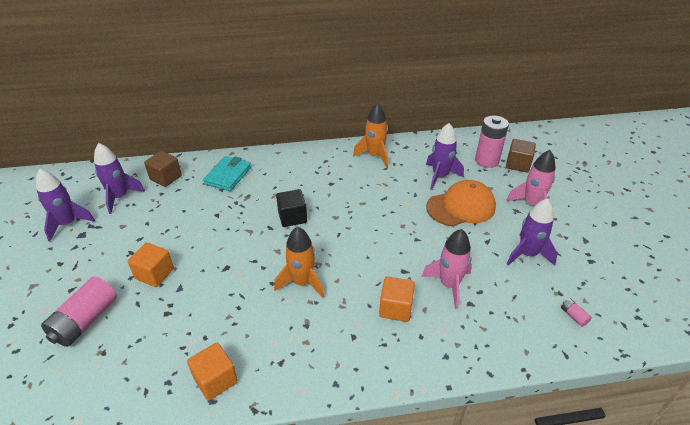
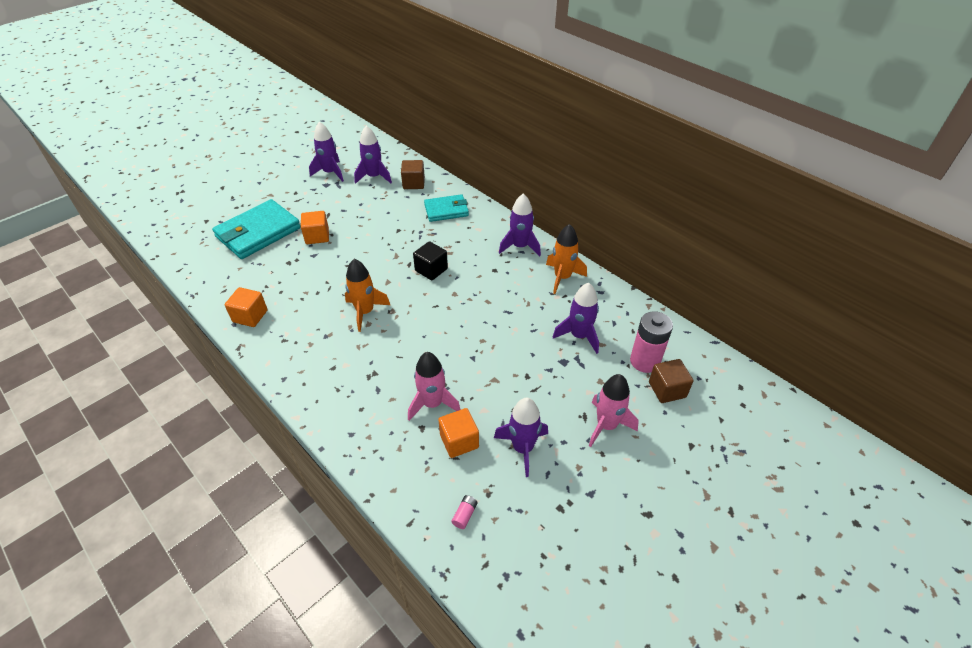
camera: 55 degrees right, 5 degrees up
pink battery [41,277,117,347] -> turquoise wallet [212,199,301,259]
orange cube [379,277,415,322] -> orange cube moved to [438,408,479,458]
orange cap [426,180,496,226] -> none
none -> purple rocket [499,194,541,256]

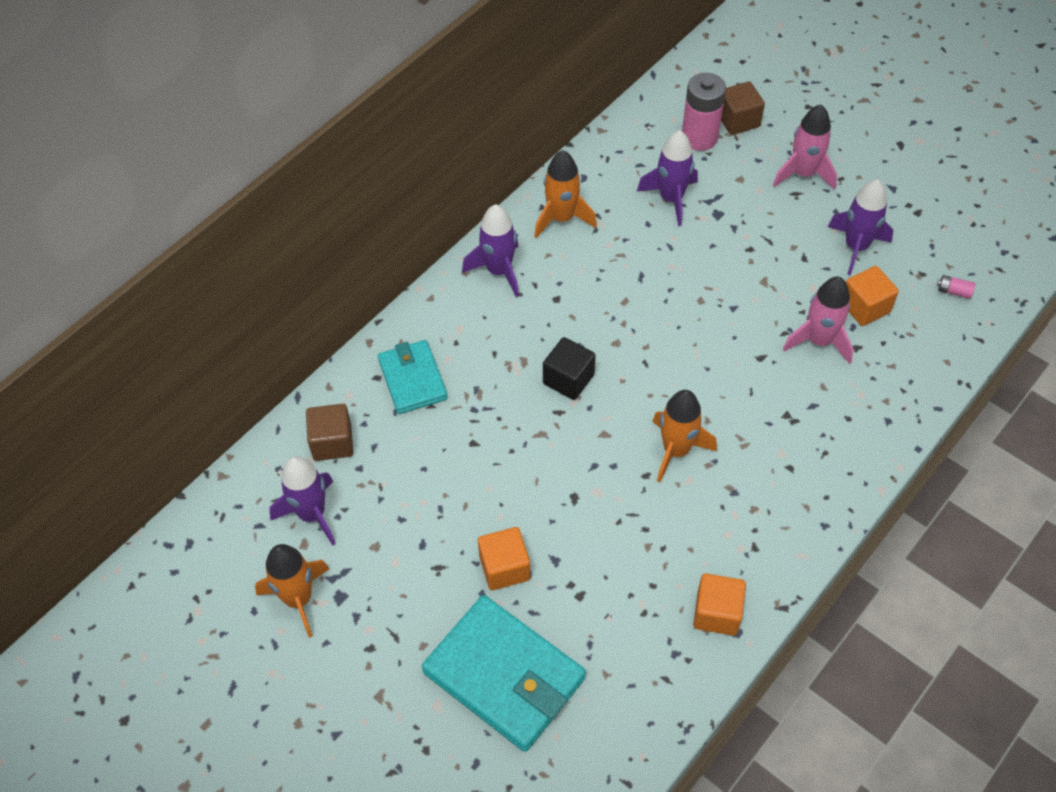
camera: 95 degrees left, 10 degrees up
purple rocket [309,122,344,182] -> orange rocket [255,544,329,638]

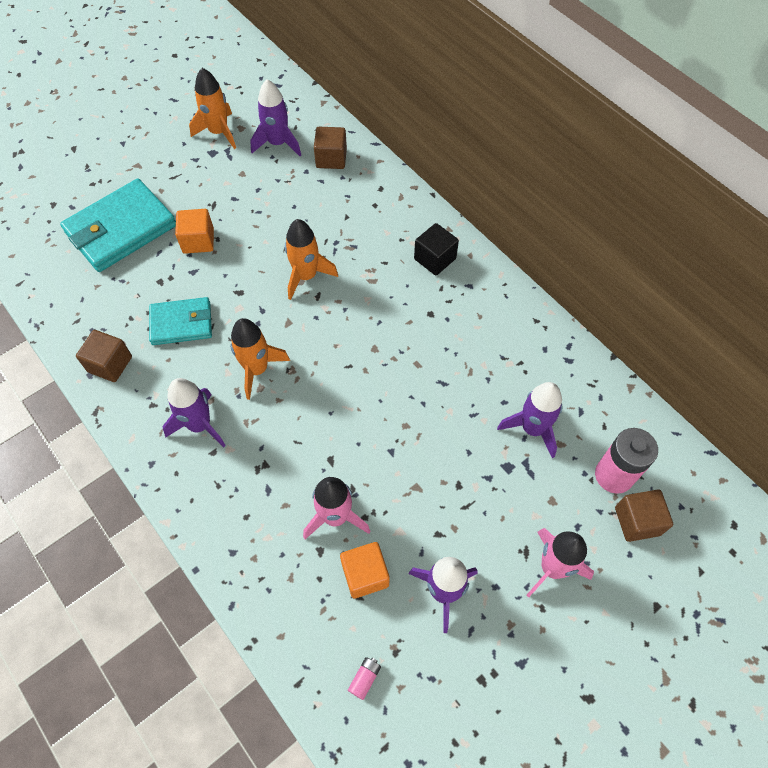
camera: 100 degrees right, 5 degrees up
turquoise wallet [378,340,448,414] -> turquoise wallet moved to [149,297,212,345]
purple rocket [462,204,519,297] -> purple rocket moved to [162,378,226,448]
orange rocket [534,150,597,238] -> orange rocket moved to [285,219,338,300]
black cube [543,337,596,400] -> black cube moved to [414,223,459,275]
orange cube [693,573,746,636] -> brown cube [76,330,132,382]

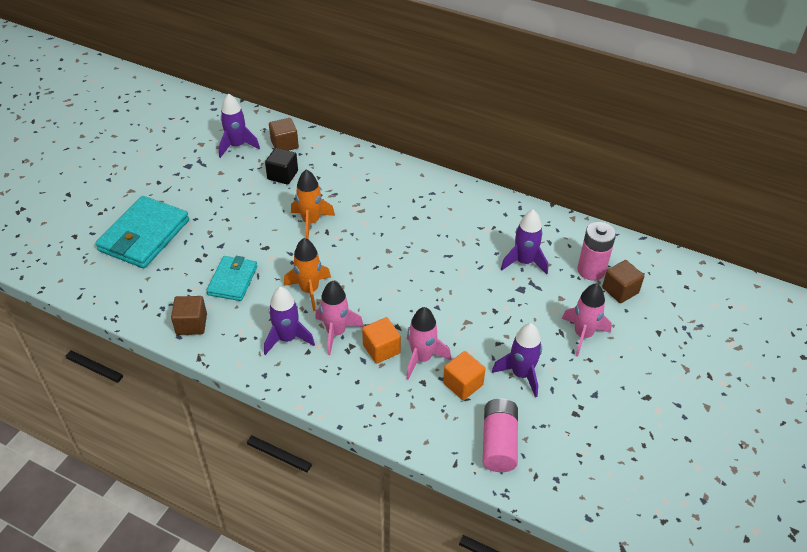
camera: 25 degrees left, 15 degrees down
turquoise wallet [149,297,212,345] -> turquoise wallet turned 45 degrees counterclockwise [206,256,257,301]
orange cube [175,209,214,254] -> orange cube moved to [362,317,401,364]
orange rocket [189,68,236,149] -> none
pink battery [348,657,381,700] -> pink battery [483,398,518,472], size x2.41
black cube [414,223,459,275] -> black cube moved to [265,148,298,185]
none -> pink rocket [315,281,364,355]

